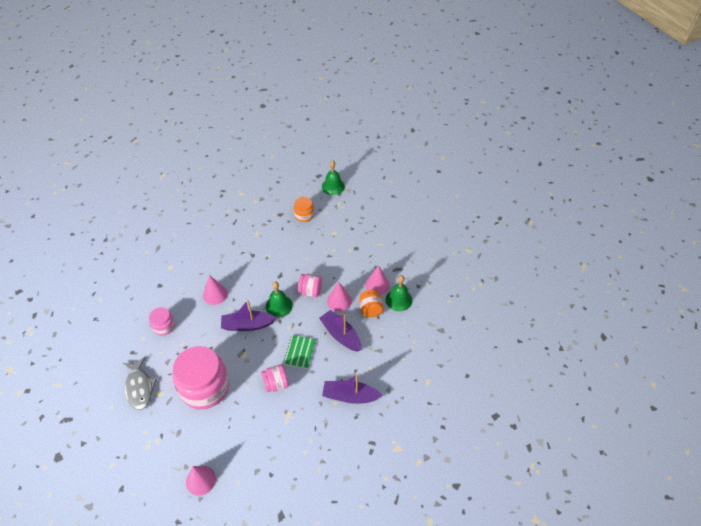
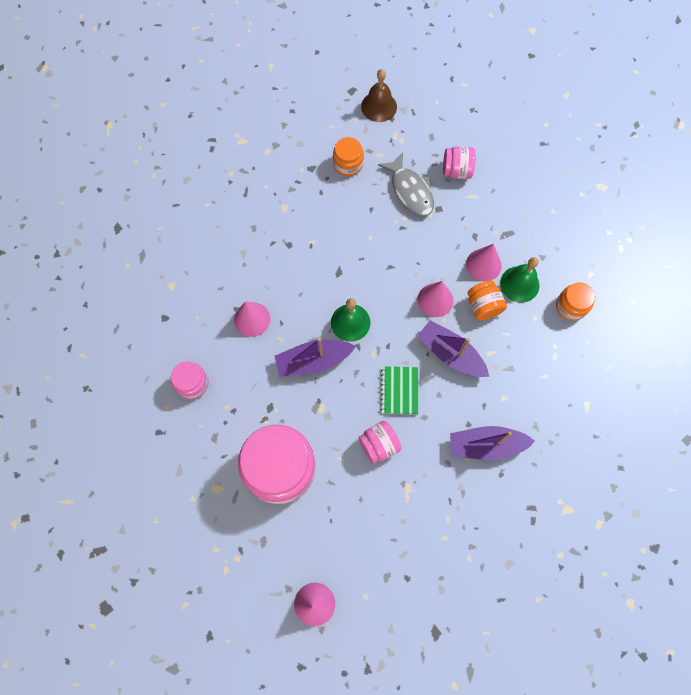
camera: 10 degrees left, 20 degrees up
grey fish [123,356,157,410] -> grey fish moved to [378,153,434,216]
pink jar [298,274,322,297] -> pink jar moved to [443,146,476,179]
green bell [322,160,345,195] -> brown bell [361,69,397,122]
none -> orange jar [556,283,595,321]

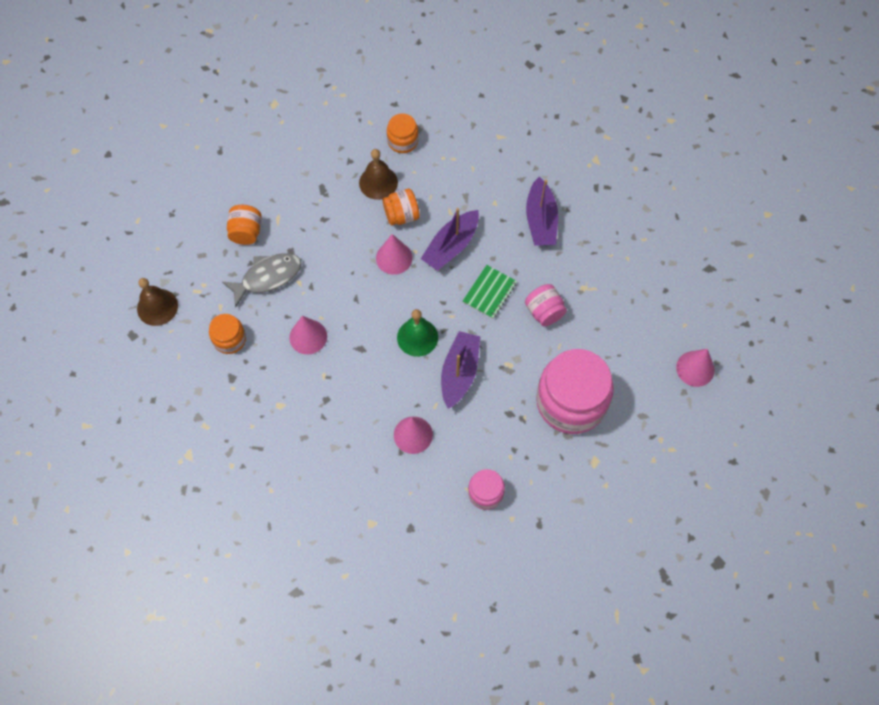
camera: 90 degrees left, 5 degrees down
purple boat [275,338,356,376] -> purple boat turned 150 degrees counterclockwise [441,331,480,409]
green notebook [381,366,419,415] -> green notebook turned 60 degrees counterclockwise [463,265,517,319]
pink jar [443,146,476,179] -> orange jar [227,205,262,245]
pink cone [466,244,502,282] -> pink cone moved to [289,316,327,355]
green bell [500,257,539,302] -> brown bell [359,149,398,200]

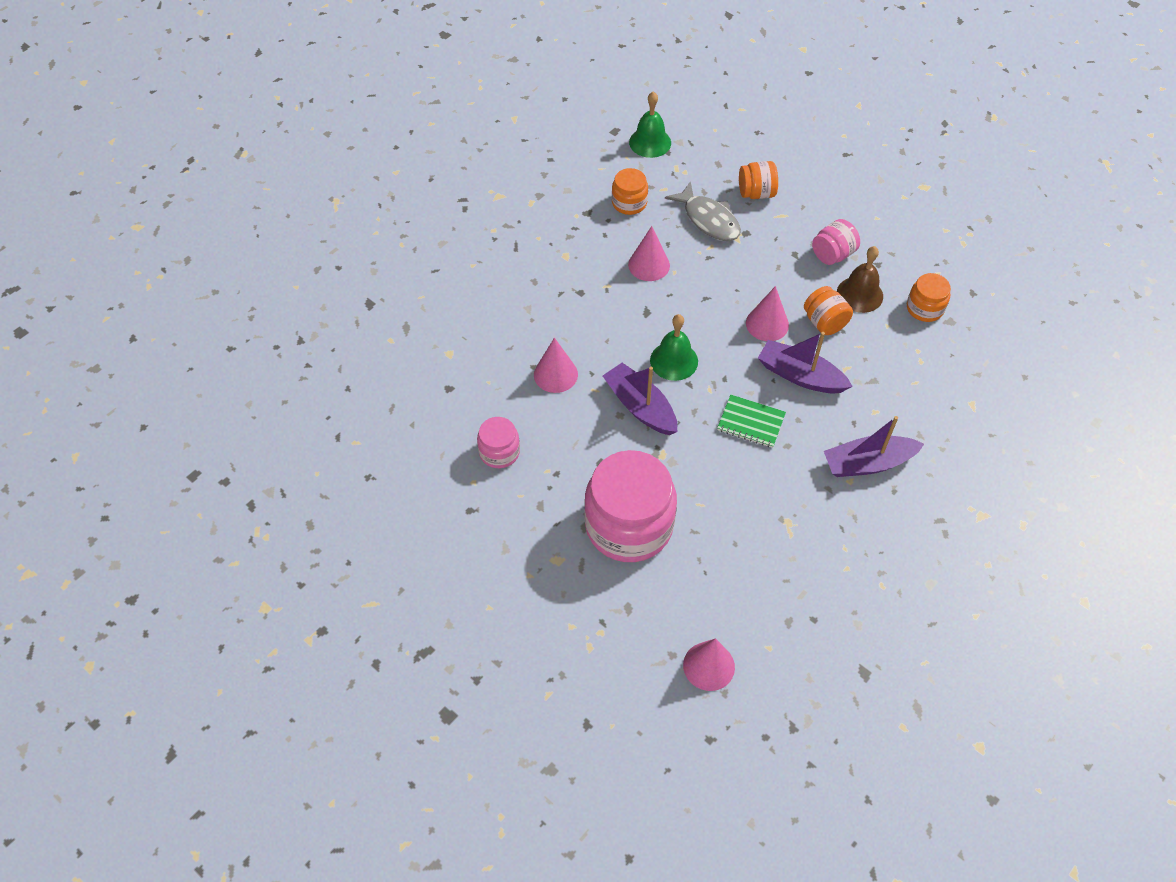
camera: 80 degrees right, 10 degrees down
brown bell [137,278,178,326] -> green bell [629,92,671,158]
purple boat [441,331,480,409] -> purple boat turned 135 degrees counterclockwise [603,363,677,435]
pink jar [525,284,567,326] -> pink jar moved to [812,219,860,265]

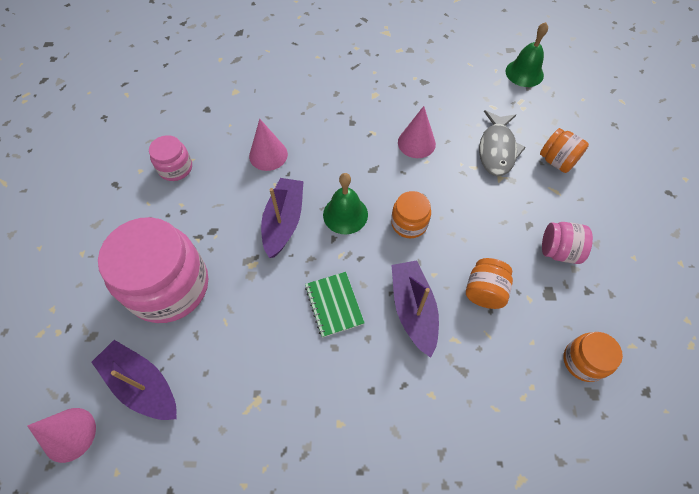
camera: 50 degrees right, 5 degrees up
orange jar [612,168,648,215] -> orange jar moved to [391,191,431,238]
pink cone [746,286,789,341] -> none
purple boat [824,416,924,477] -> purple boat moved to [92,340,177,420]
brown bell [837,246,883,313] -> none

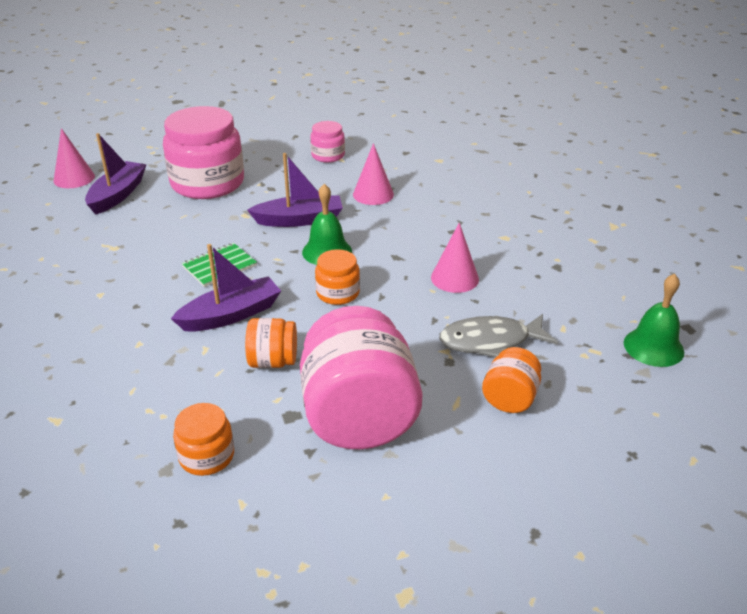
camera: 70 degrees right, 25 degrees down
pink jar [542,222,593,264] -> pink jar [300,306,423,449], size x2.07

